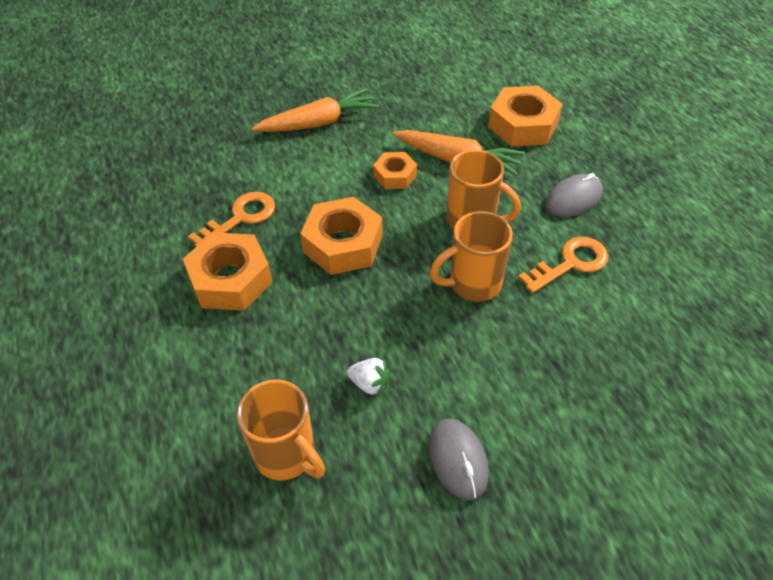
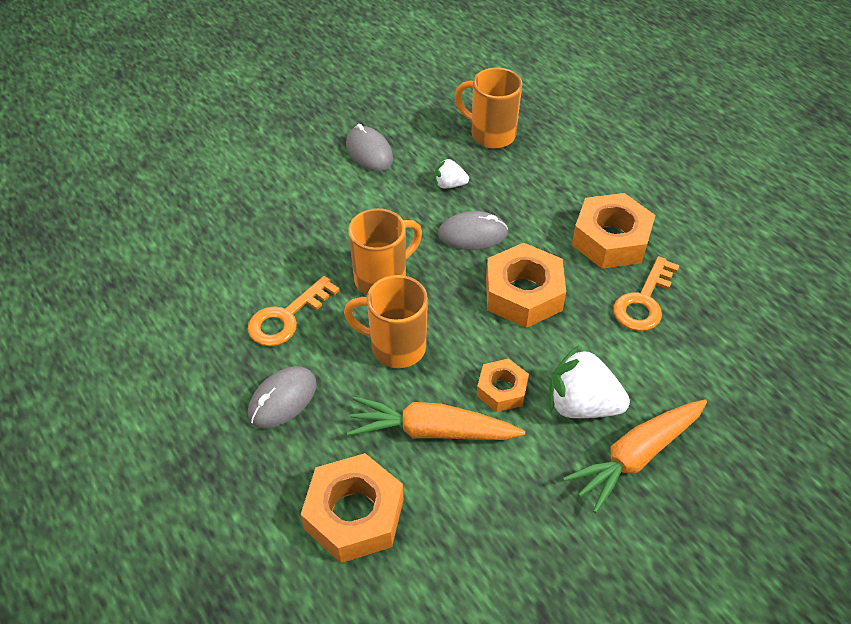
camera: 165 degrees right, 0 degrees up
none -> grey mouse [438,211,508,250]
none -> white strawberry [549,345,630,418]

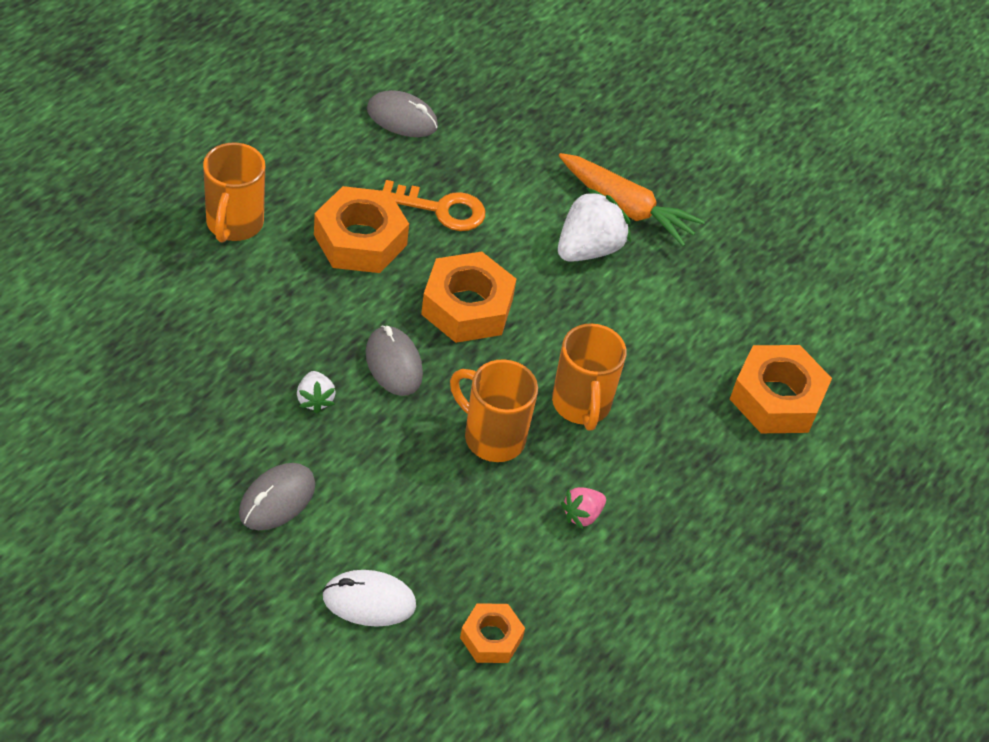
camera: 115 degrees left, 0 degrees up
orange key [248,276,340,346] -> pink strawberry [561,487,606,529]
grey mouse [248,366,317,429] -> grey mouse moved to [367,90,438,137]
orange carrot [347,397,525,440] -> none
orange mug [455,67,522,148] -> orange mug moved to [203,143,265,243]
orange nut [477,358,529,412] -> orange nut moved to [460,603,525,663]
white strawberry [549,345,630,418] -> white strawberry turned 135 degrees counterclockwise [558,188,631,262]
none -> white mouse [322,570,416,627]

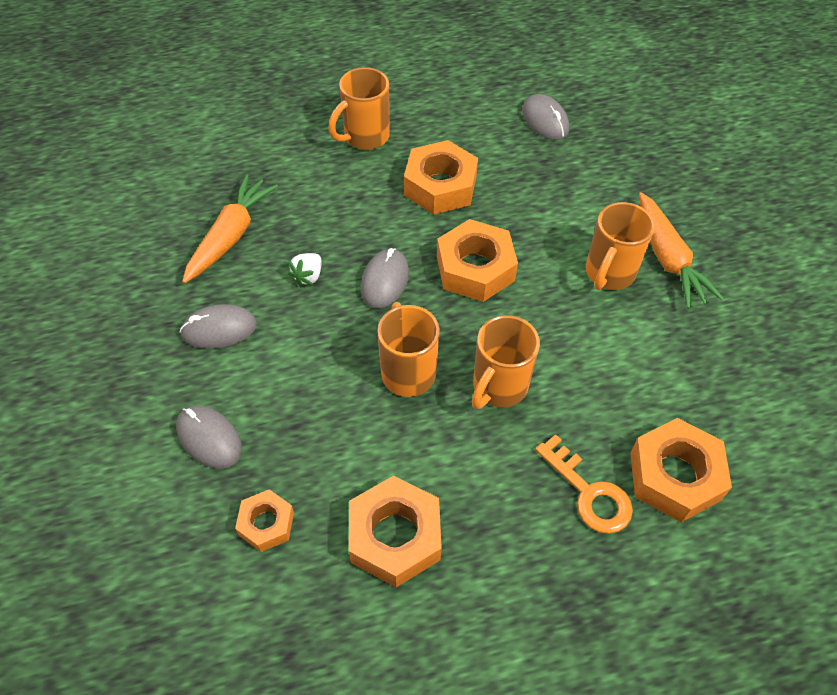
camera: 45 degrees right, 5 degrees up
white mouse [322,570,416,627] -> grey mouse [176,405,242,469]
orange key [381,180,485,231] -> orange key moved to [535,434,633,534]
white strawberry [558,188,631,262] -> orange mug [586,202,655,290]
pink strawberry [561,487,606,529] -> none
none -> orange carrot [182,174,278,283]
none -> orange nut [349,476,442,587]

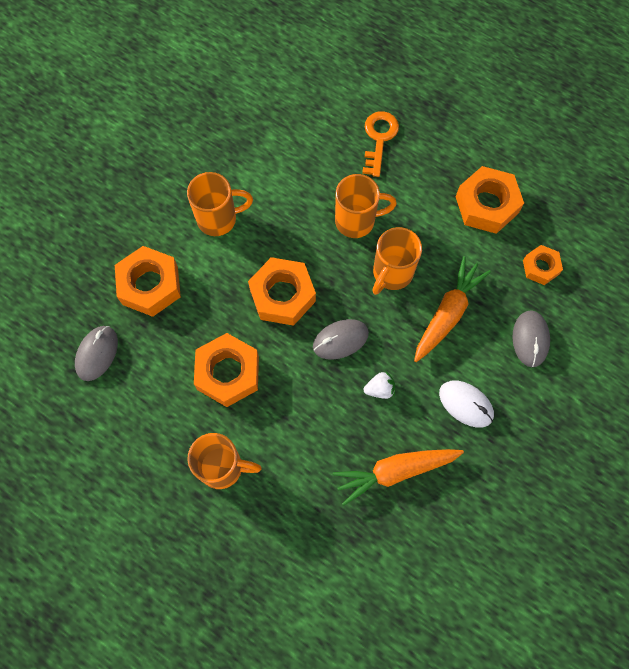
camera: 130 degrees left, 15 degrees up
grey mouse [179,304,257,349] -> white mouse [439,380,494,428]
orange nut [630,418,732,523] -> orange nut moved to [115,246,181,317]
orange carrot [639,192,724,309] -> orange carrot moved to [414,256,491,362]

